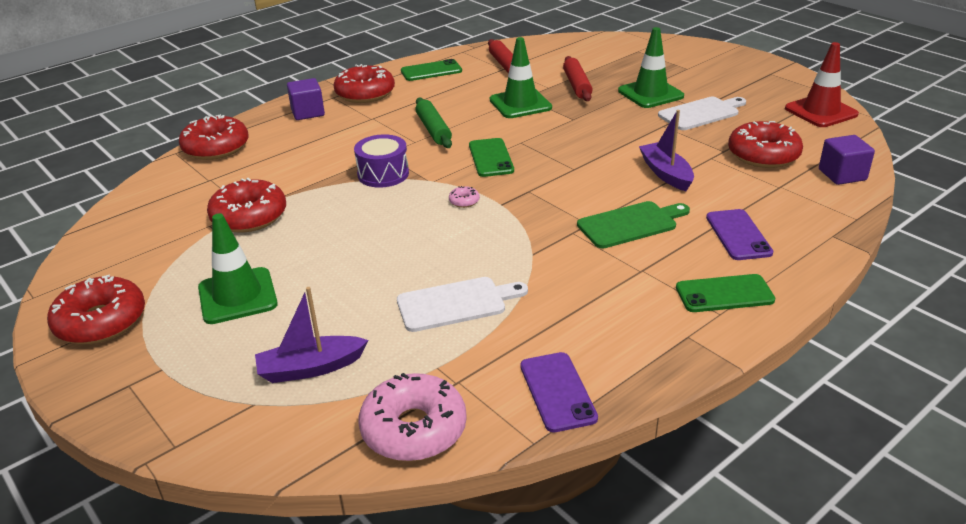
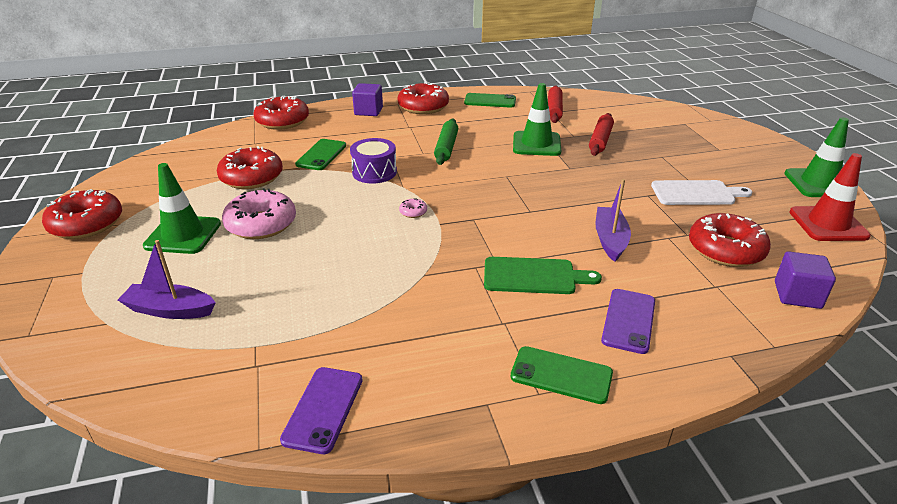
camera: 25 degrees right, 0 degrees up
pink donut [359,373,467,462] -> pink donut moved to [222,188,296,239]
white cutting board [397,277,528,332] -> none
green phone [469,138,514,177] -> green phone moved to [295,139,346,170]
green traffic cone [618,27,684,108] -> green traffic cone moved to [784,117,849,197]

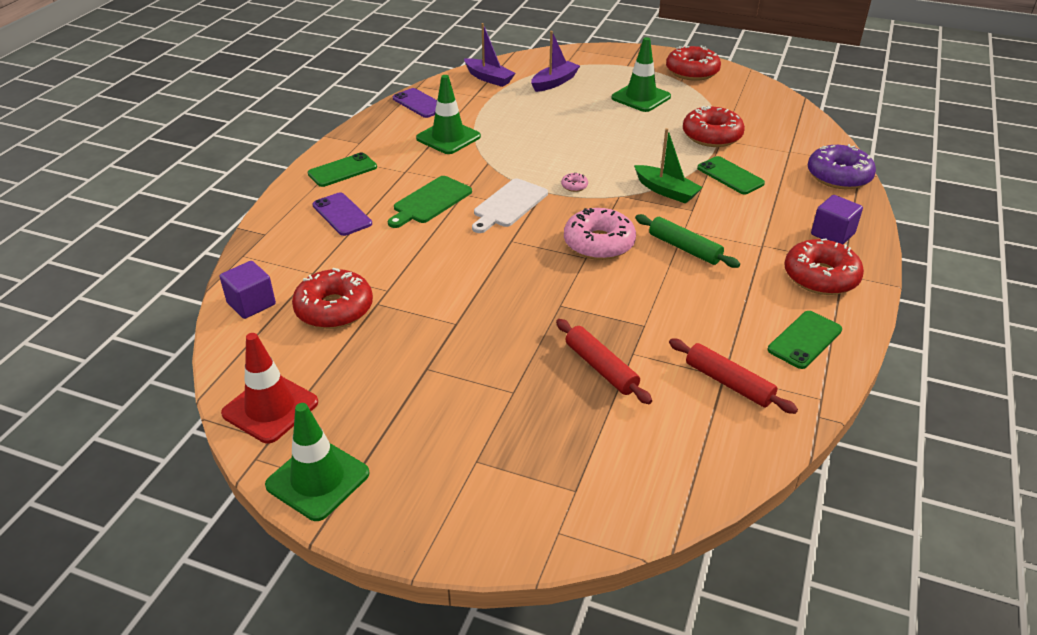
camera: 125 degrees right, 5 degrees up
pink donut [222,188,296,239] -> pink donut moved to [564,208,636,260]
red donut [254,95,309,130] -> purple donut [808,144,876,189]
purple drum [350,138,397,183] -> green boat [634,128,703,204]
green traffic cone [513,83,561,156] -> green traffic cone moved to [416,75,481,154]
purple boat [595,179,631,262] -> purple boat moved to [464,23,516,87]
white cutting board [651,180,752,205] -> white cutting board moved to [472,178,548,233]

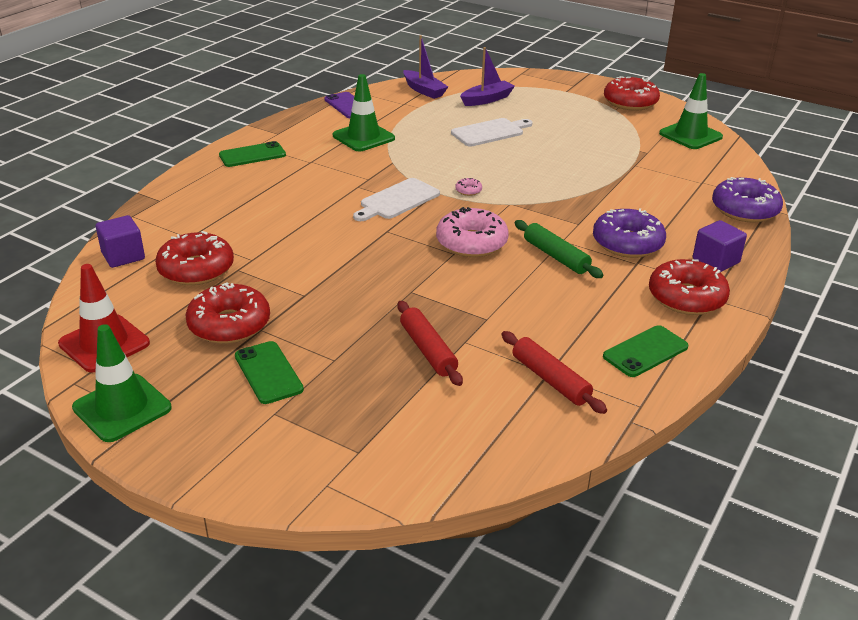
camera: 10 degrees right, 5 degrees down
purple phone [312,193,372,236] -> none
green cutting board [388,176,472,228] -> none
green traffic cone [611,37,671,112] -> green traffic cone moved to [659,73,723,149]
green boat [634,128,703,204] -> none
red donut [683,106,745,147] -> red donut moved to [186,282,270,344]
green phone [697,156,765,194] -> green phone moved to [235,341,304,404]
none -> white cutting board [451,118,532,147]
none -> purple donut [593,208,666,258]

